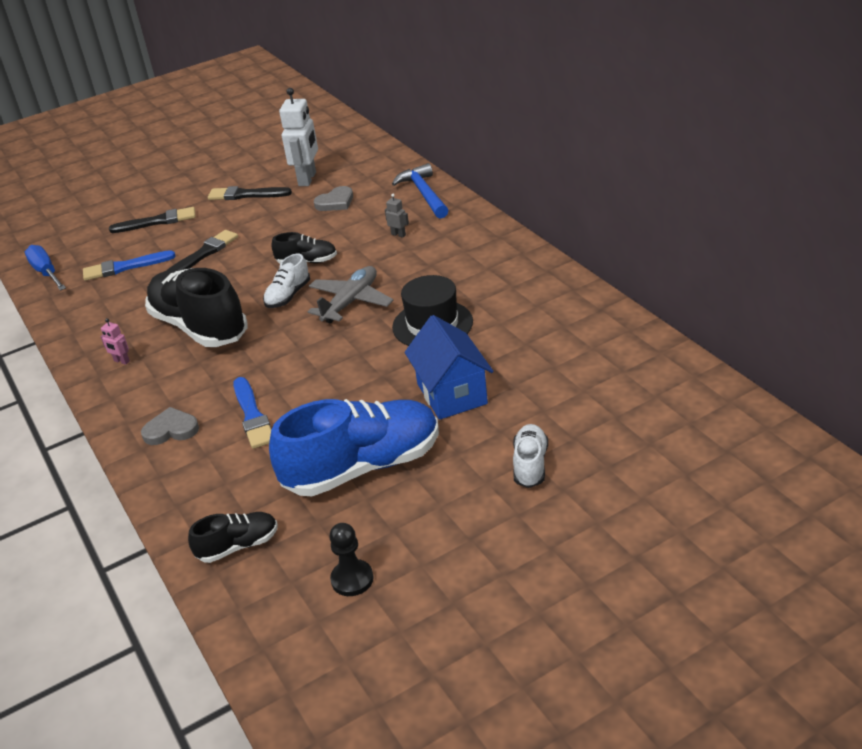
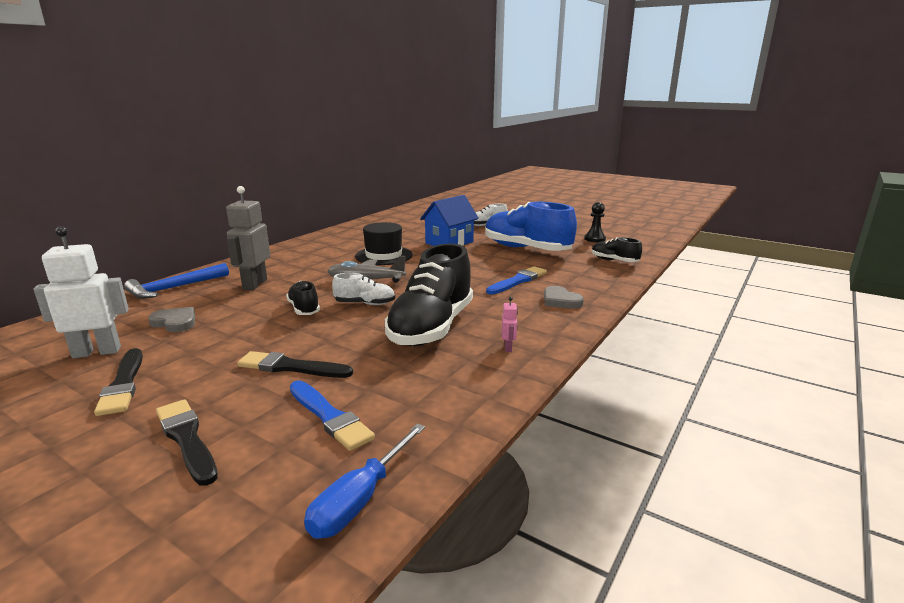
camera: 120 degrees left, 15 degrees down
grey robot [385,194,409,238] -> grey robot [226,186,270,290], size x2.29

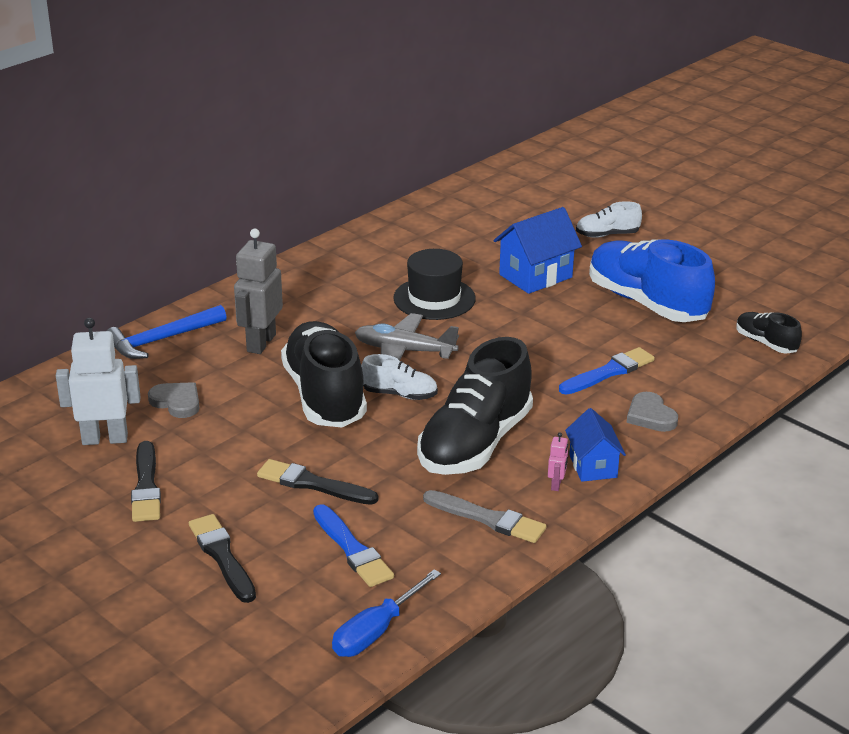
camera: 10 degrees right, 10 degrees up
black shoe [286,281,320,315] -> black shoe [281,321,367,427], size x2.09
black pawn [584,202,606,242] -> none
none -> grey brush [423,490,546,543]
none -> blue house [565,408,626,482]

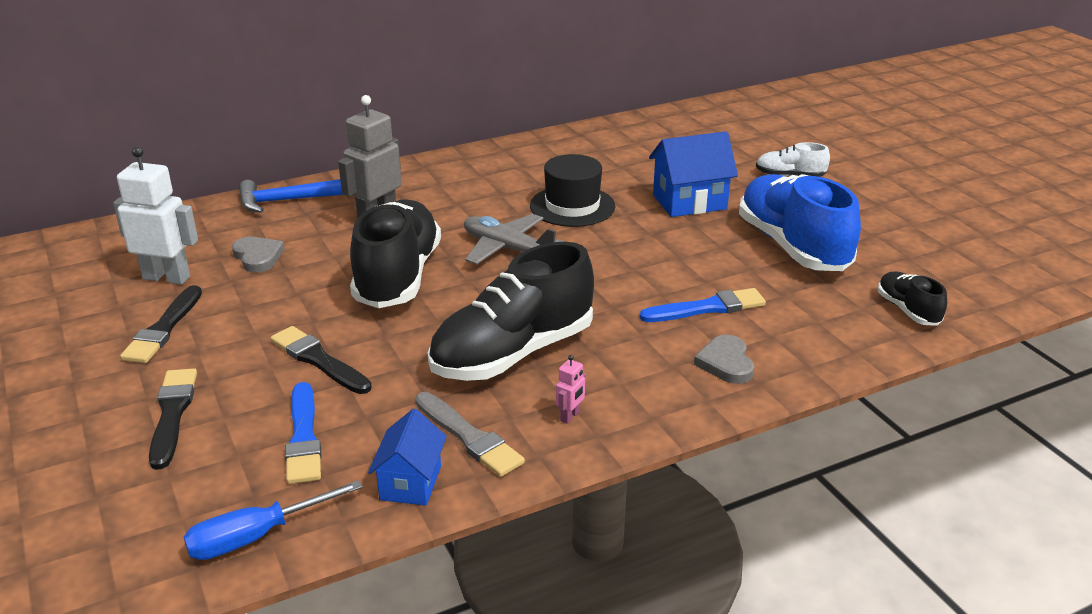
camera: 20 degrees right, 0 degrees up
white shoe [361,354,438,400] -> none
blue house [565,408,626,482] -> blue house moved to [368,408,447,506]

